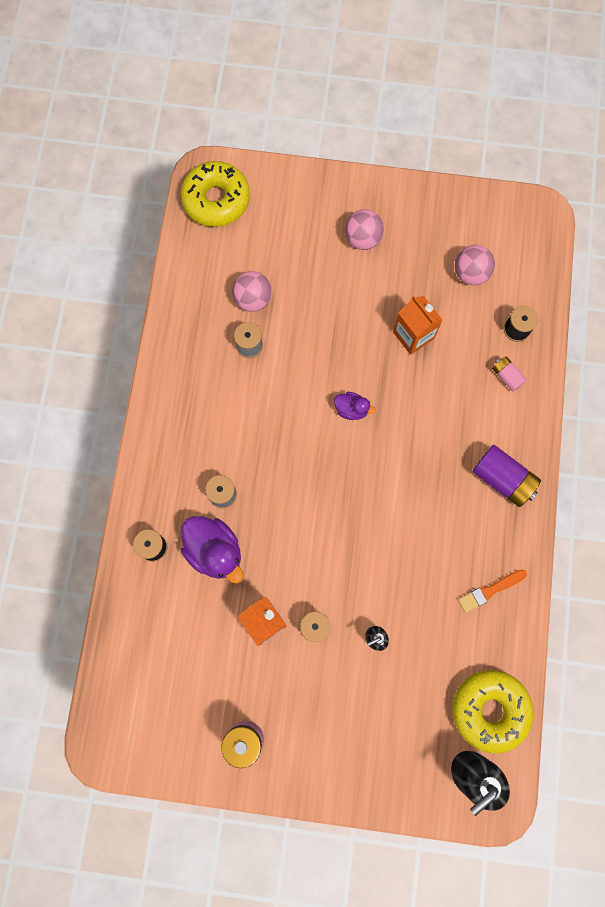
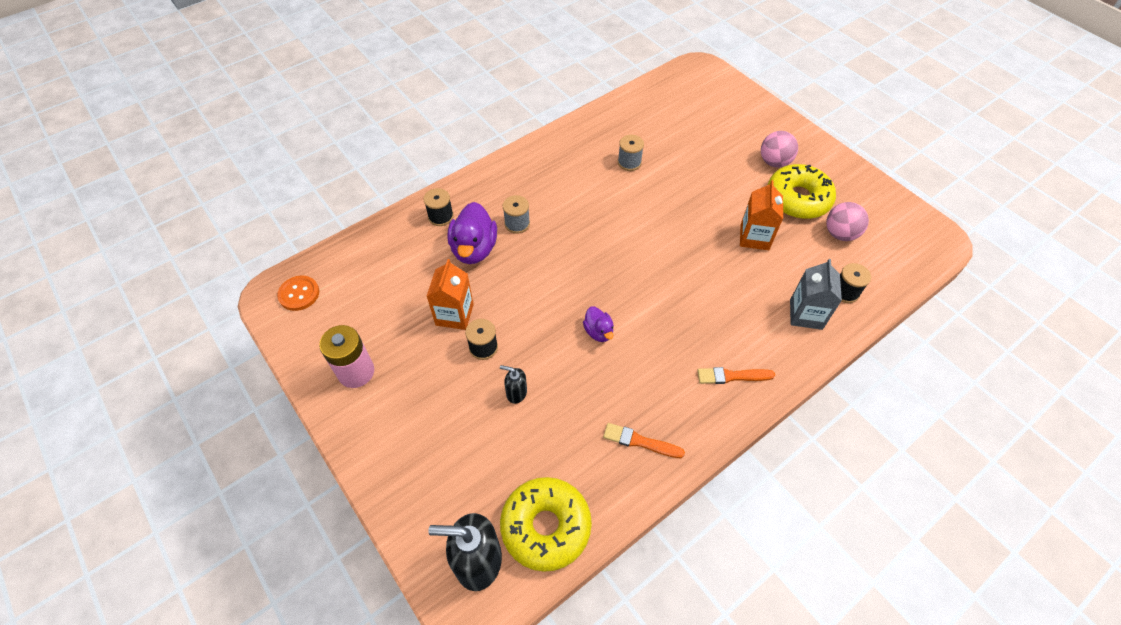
camera: 45 degrees right, 20 degrees down
yellow donut [180,161,250,227] -> yellow donut moved to [768,164,836,219]
pink ball [232,271,272,312] -> none
purple duck [334,392,376,420] -> purple duck moved to [583,307,614,342]
purple battery [472,445,541,507] -> orange brush [697,367,775,384]
pink battery [492,356,527,392] -> grey carton [790,259,842,330]
none -> orange button [277,276,319,311]

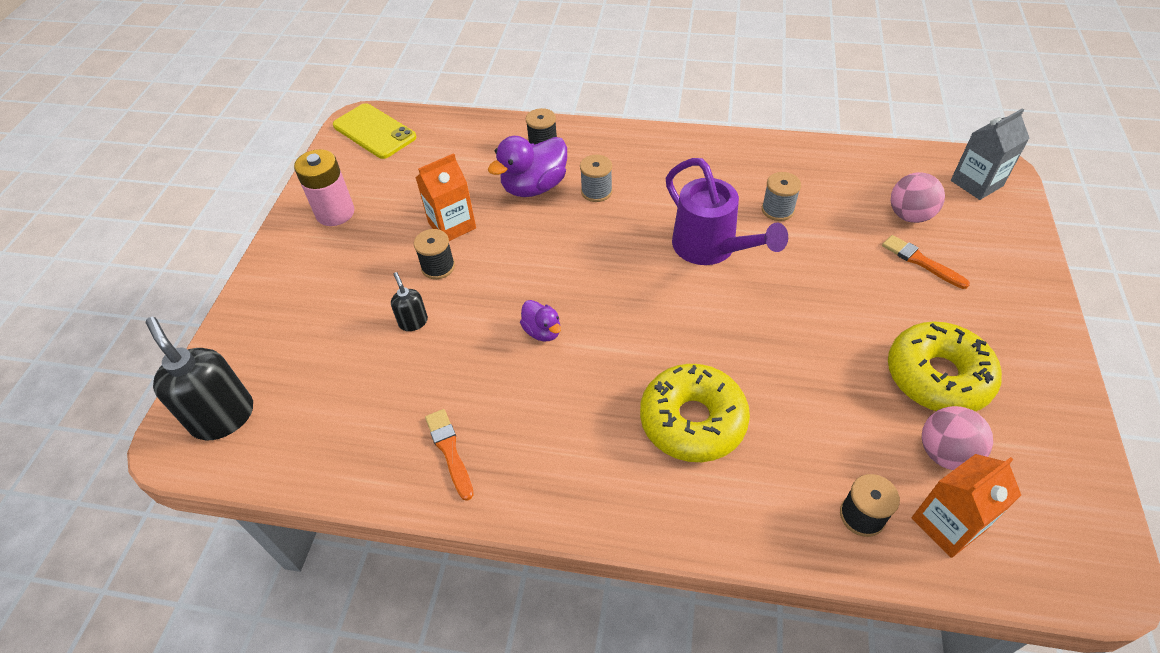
camera: 50 degrees right, 5 degrees down
orange button [277,276,319,311] -> yellow phone [333,103,417,159]
yellow donut [500,477,592,572] -> yellow donut moved to [640,364,750,462]
purple duck [583,307,614,342] -> purple duck turned 60 degrees counterclockwise [520,300,561,341]
orange brush [697,367,775,384] -> orange brush moved to [882,235,970,289]
orange carton [740,180,783,250] -> orange carton moved to [912,454,1021,558]
pink ball [761,131,798,168] -> pink ball moved to [890,172,945,223]
grey carton [790,259,842,330] -> grey carton moved to [951,108,1030,200]
none -> purple watering can [665,158,788,265]

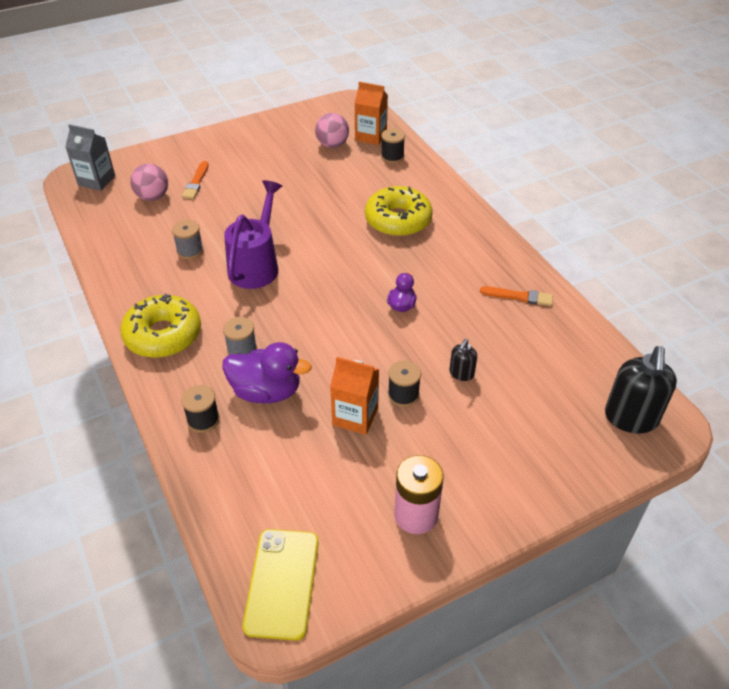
camera: 130 degrees left, 5 degrees down
orange brush [425,409,474,501] -> orange brush turned 105 degrees counterclockwise [480,286,553,306]
yellow donut [888,321,1002,411] -> yellow donut moved to [120,294,201,358]

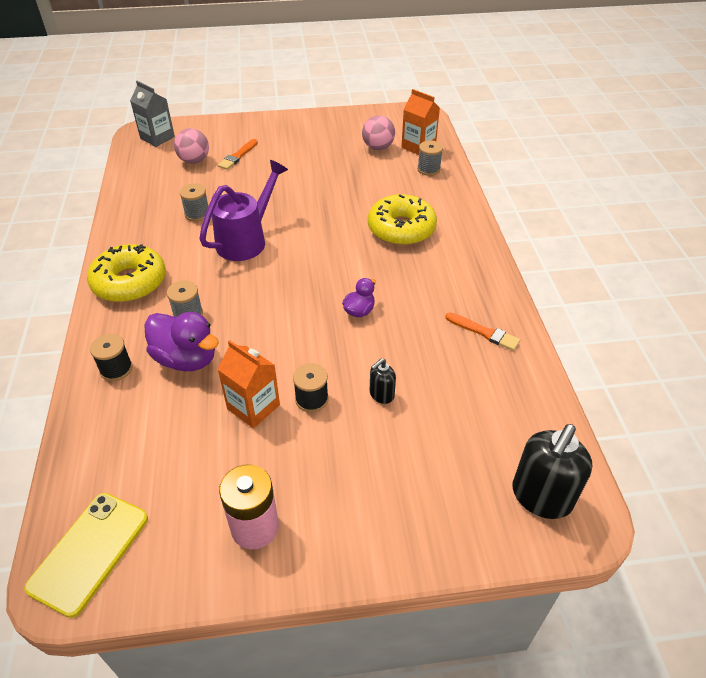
camera: 20 degrees right, 0 degrees up
black spool [381,128,405,163] -> grey spool [417,141,443,176]

